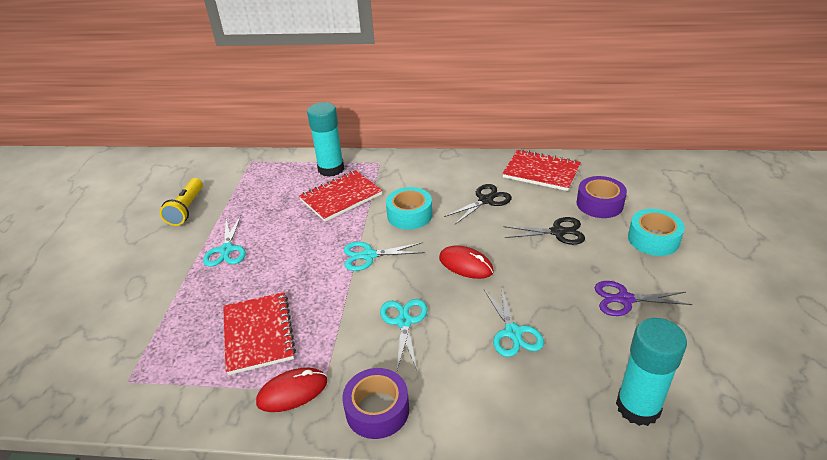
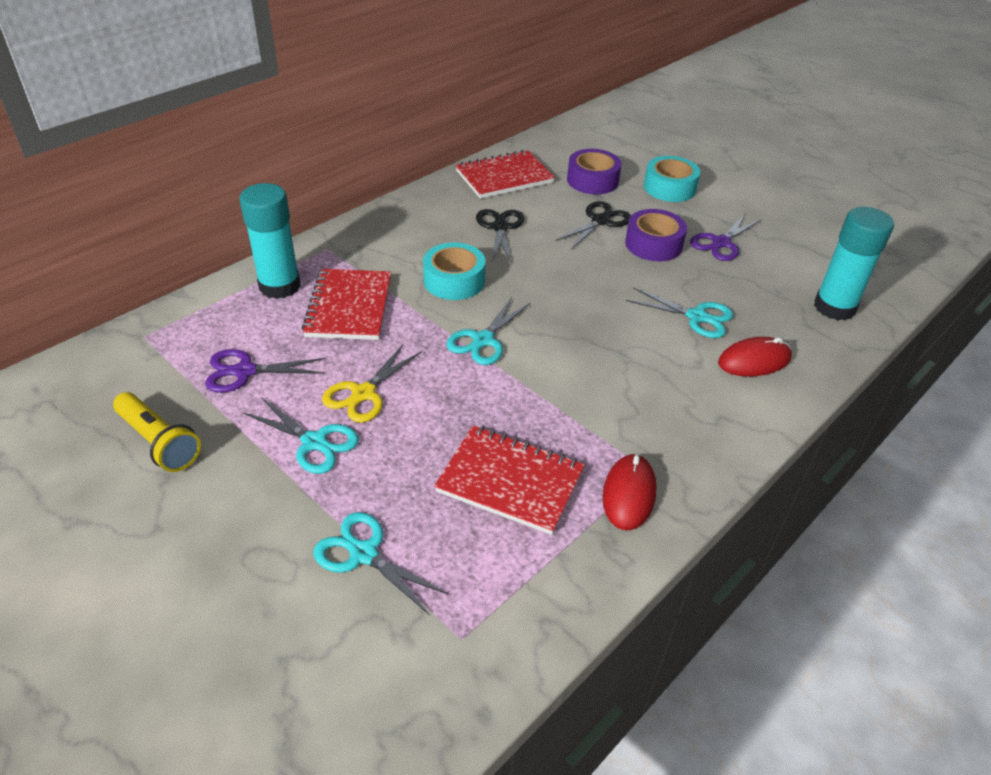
camera: 55 degrees left, 5 degrees up
purple tape [342,368,409,439] -> purple tape moved to [625,209,687,261]
turquoise scissors [380,299,427,370] -> turquoise scissors moved to [313,512,449,615]
red mouse [439,245,494,279] -> red mouse moved to [718,337,792,377]
none -> purple scissors [205,349,326,393]
none -> yellow scissors [322,345,422,423]

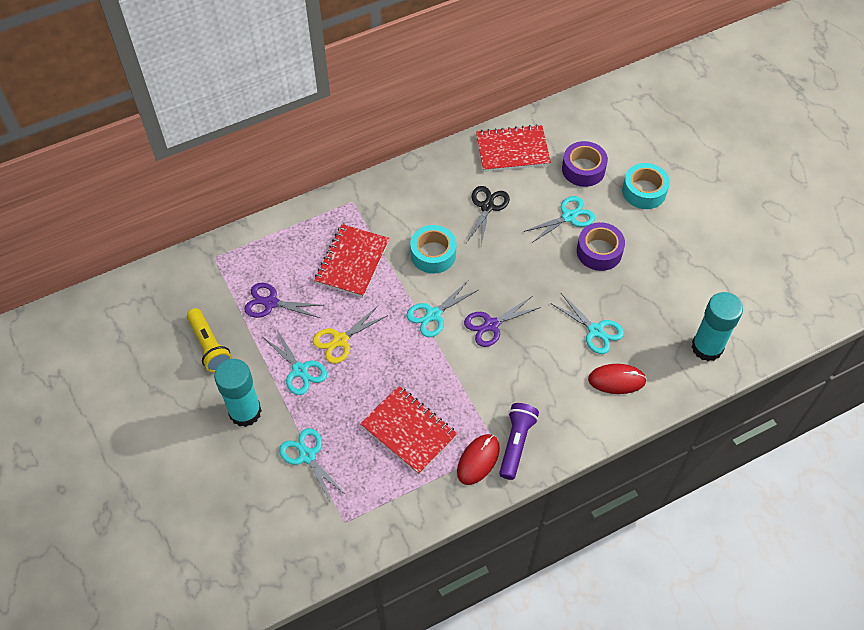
camera: 20 degrees right, 15 degrees up
turquoise glue stick [239,183,301,299] -> turquoise glue stick moved to [214,359,262,427]
black scissors [555,201,631,249] -> turquoise scissors [523,196,595,243]
purple scissors [690,214,762,261] -> purple scissors moved to [464,297,541,347]
none -> purple flashlight [499,403,539,480]

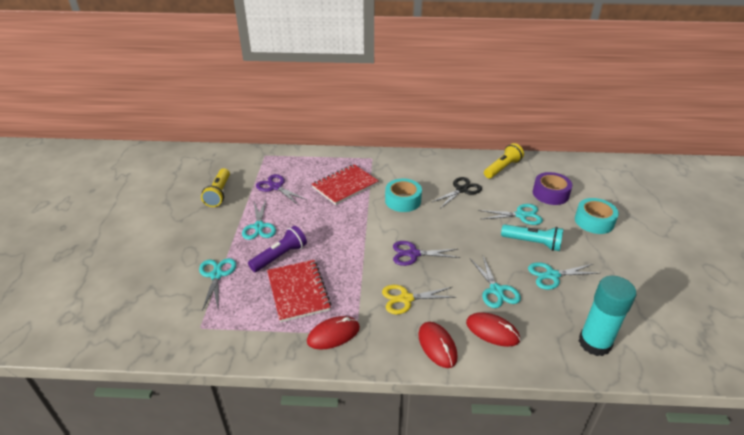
camera: 30 degrees right, 20 degrees down
turquoise glue stick [214,359,262,427] -> none
yellow scissors [313,306,388,363] -> yellow scissors moved to [382,285,457,314]
turquoise scissors [406,281,478,337] -> turquoise scissors moved to [528,262,600,290]
red notebook [476,124,551,172] -> yellow flashlight [484,143,524,178]
purple flashlight [499,403,539,480] -> purple flashlight moved to [248,226,307,272]
purple tape [577,222,625,271] -> turquoise flashlight [501,224,563,251]
none -> red mouse [418,322,458,368]

